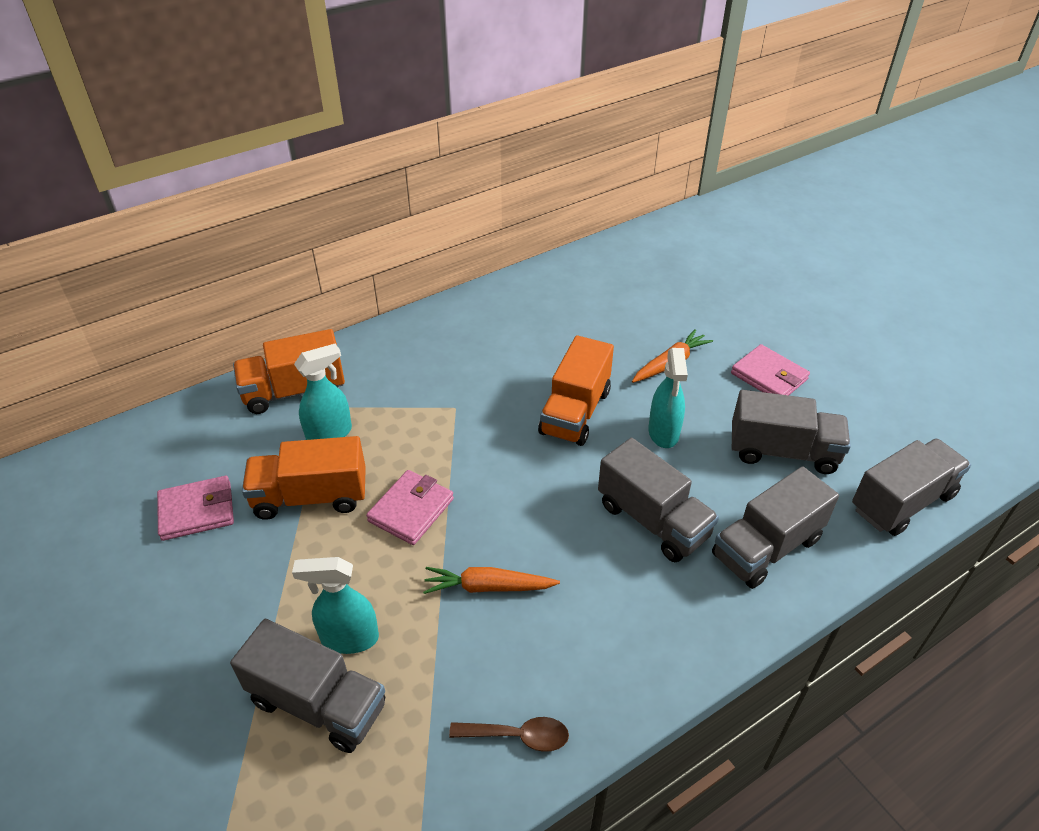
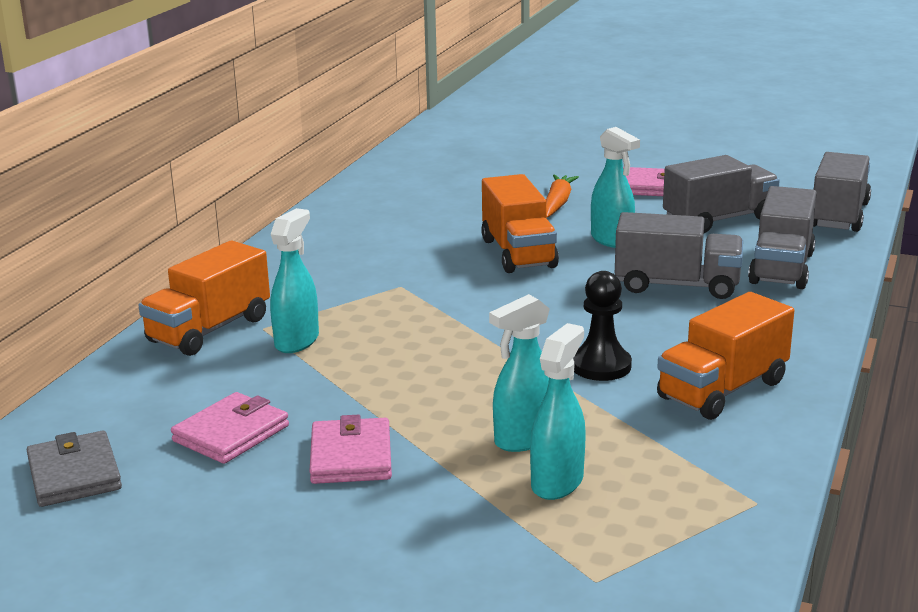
camera: 35 degrees left, 20 degrees down
grey truck [230,619,385,753] -> turquoise spray bottle [530,323,586,500]
orange truck [242,436,366,520] -> orange truck moved to [657,292,794,420]
pink wallet [366,470,454,545] -> pink wallet moved to [310,415,392,484]
orange carrot [423,567,560,594] -> black pawn [573,271,632,381]
brown spoon [449,717,569,752] -> none
none -> grey wallet [27,431,122,507]

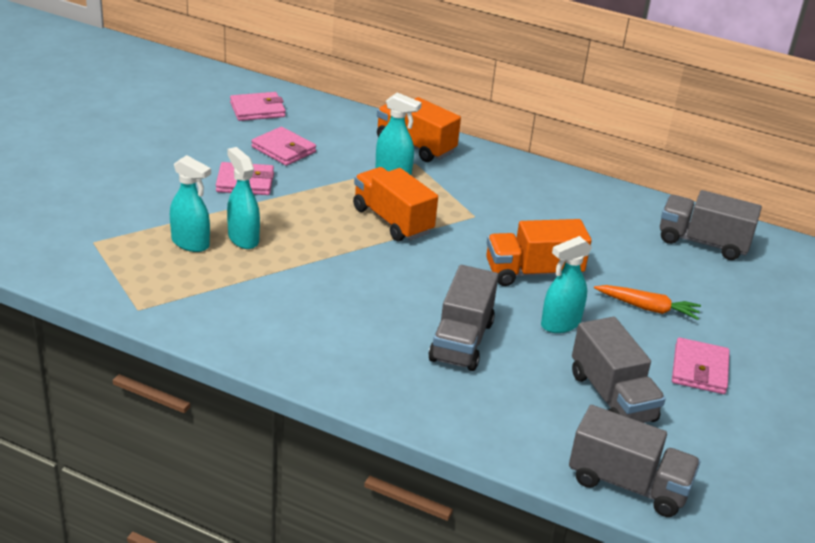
camera: 90 degrees right, 10 degrees up
grey wallet [27,431,122,507] -> pink wallet [230,92,286,121]
black pawn [573,271,632,381] -> none
orange truck [657,292,794,420] -> orange truck moved to [353,167,438,241]
grey truck [748,186,817,289] -> grey truck moved to [660,190,762,260]

